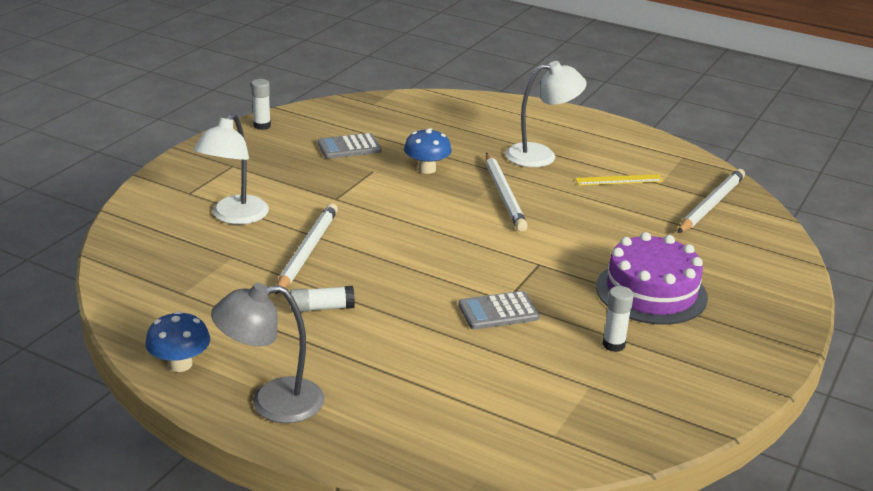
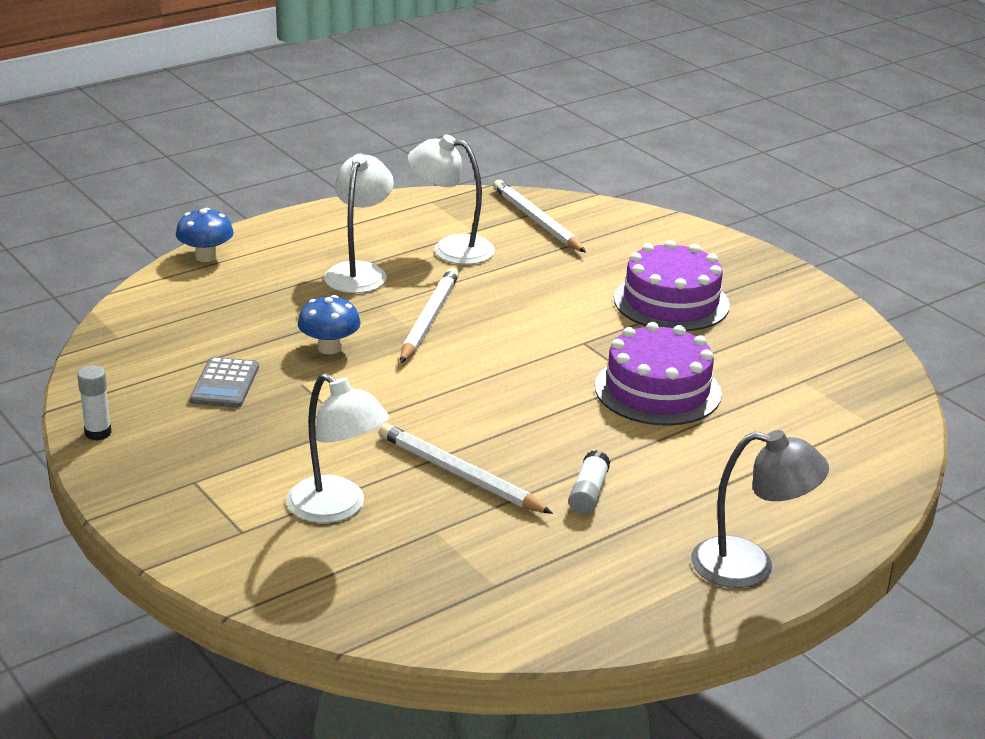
camera: 65 degrees left, 0 degrees up
blue mushroom [145,311,210,372] -> blue mushroom moved to [176,208,234,262]
grey lamp [211,283,324,423] -> grey lamp turned 90 degrees counterclockwise [691,430,829,588]
grey calculator [458,291,540,330] -> purple cake [595,322,722,426]
white pencil [486,153,528,231] -> white pencil turned 90 degrees counterclockwise [400,268,459,363]
yellow ruler [575,174,663,186] -> white lamp [408,134,495,264]
white glue stick [602,286,634,352] -> none

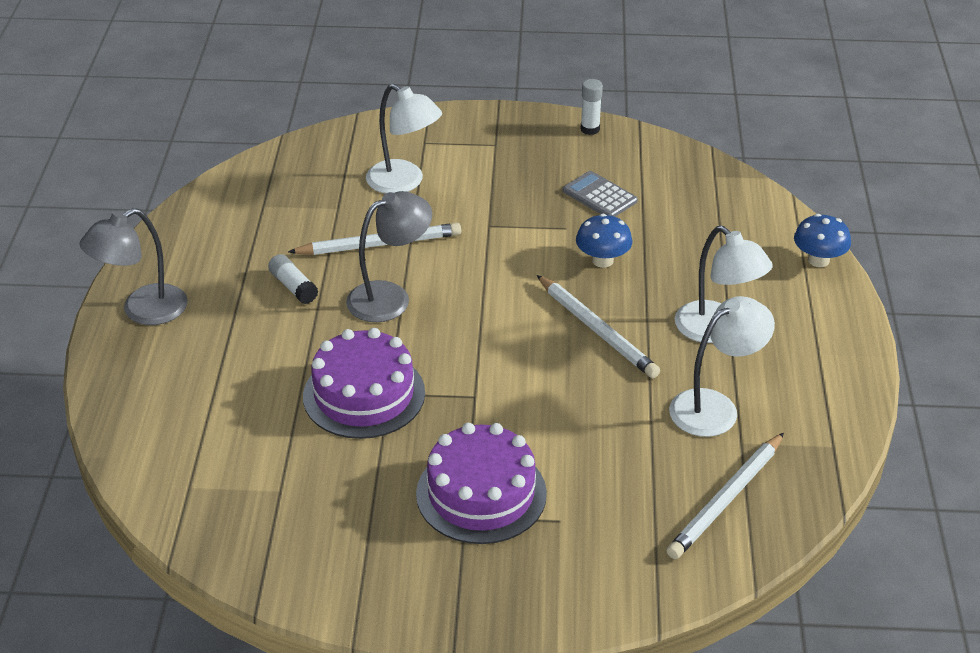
camera: 130 degrees right, 10 degrees up
white lamp [286,373,389,523] -> white lamp turned 135 degrees counterclockwise [366,84,442,194]
white pencil [493,180,586,252] -> white pencil turned 120 degrees clockwise [666,433,784,559]
none -> grey lamp [346,191,432,322]

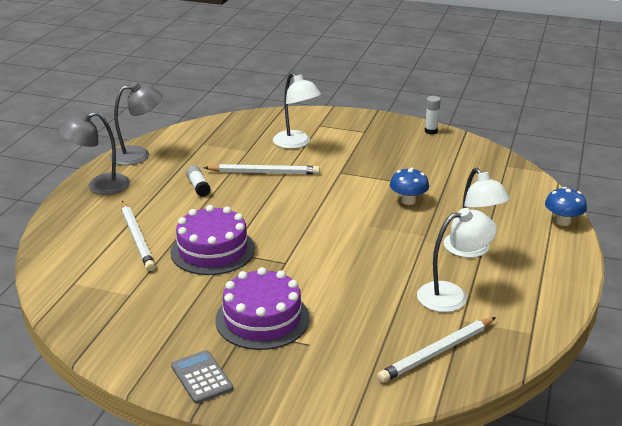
camera: 15 degrees right, 10 degrees down
grey lamp [346,191,432,322] -> grey lamp moved to [110,82,162,165]
white pencil [537,275,660,378] -> white pencil moved to [122,201,156,271]
grey calculator [563,171,638,217] -> grey calculator moved to [171,350,233,404]

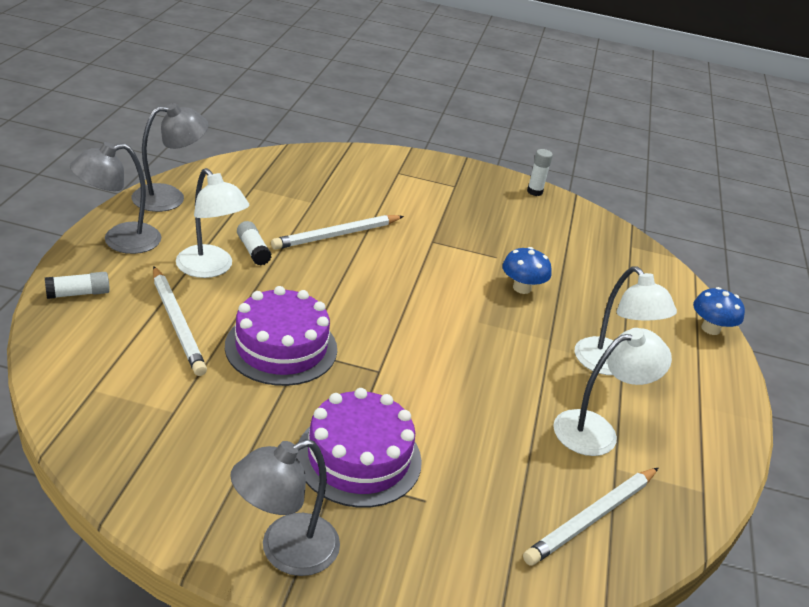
camera: 10 degrees left, 5 degrees up
grey calculator [171,350,233,404] -> grey lamp [230,439,340,576]
white pencil [204,164,320,175] -> white pencil turned 150 degrees clockwise [271,215,404,250]
white lamp [273,72,321,149] -> white lamp moved to [176,168,249,278]
none -> white glue stick [45,272,110,299]

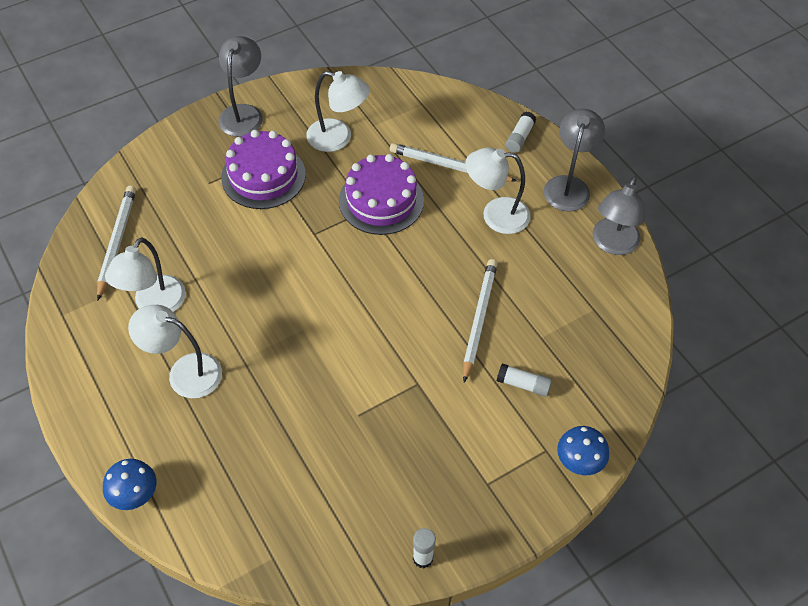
camera: 140 degrees right, 20 degrees up
white glue stick [237,221,272,265] -> white glue stick moved to [496,363,552,397]
blue mushroom [502,247,551,294] -> blue mushroom moved to [557,426,609,475]
none -> white lamp [306,71,370,152]

